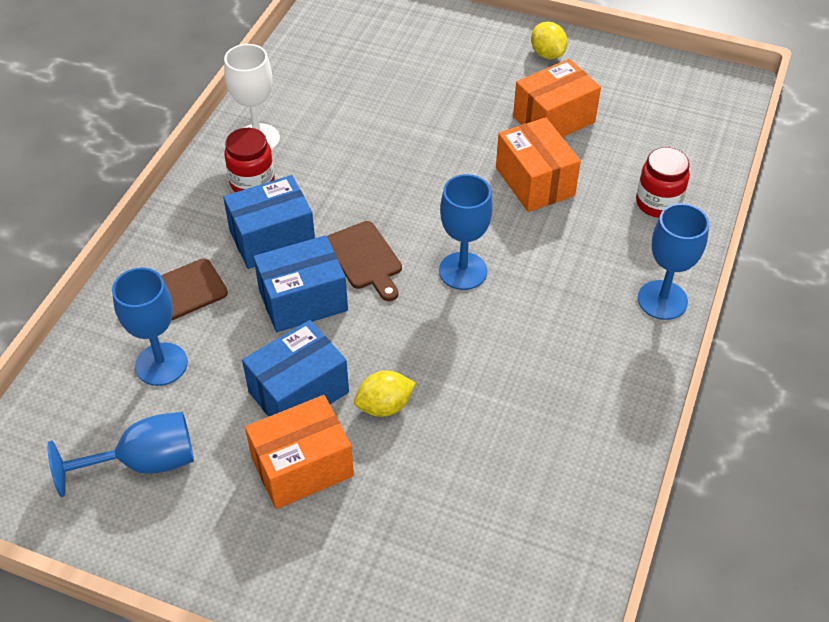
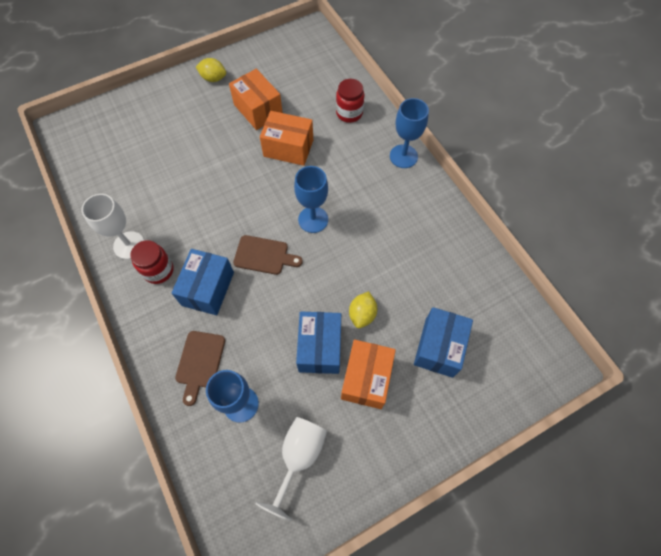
camera: 50 degrees left, 15 degrees up
blue goblet [47,412,194,497] -> white goblet [255,417,327,521]
blue box [253,235,348,332] -> blue box moved to [414,307,473,378]
orange box [513,59,601,137] -> orange box turned 45 degrees counterclockwise [229,69,283,130]

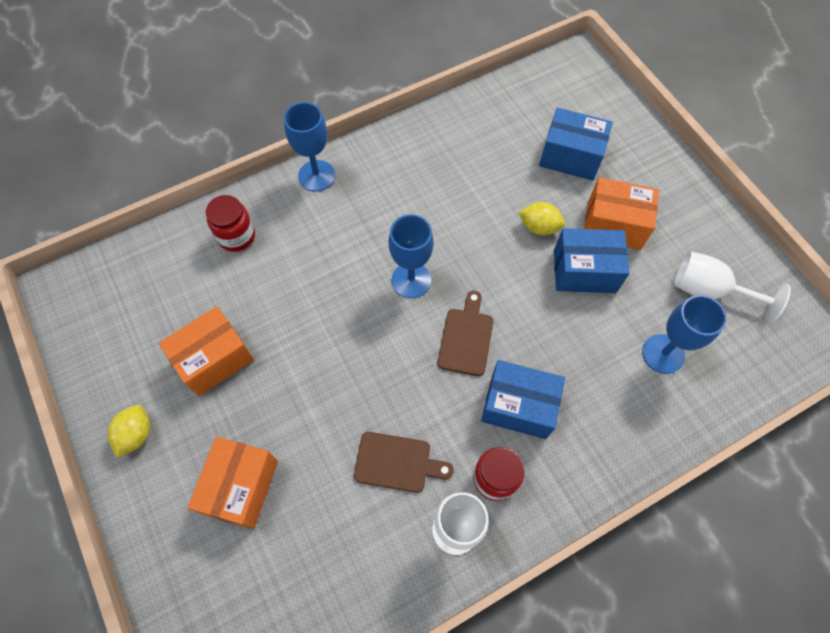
camera: 90 degrees left, 0 degrees up
brown cutting board [175,331,225,406] -> brown cutting board moved to [354,432,454,493]
orange box [260,111,313,166] -> orange box moved to [188,437,278,529]

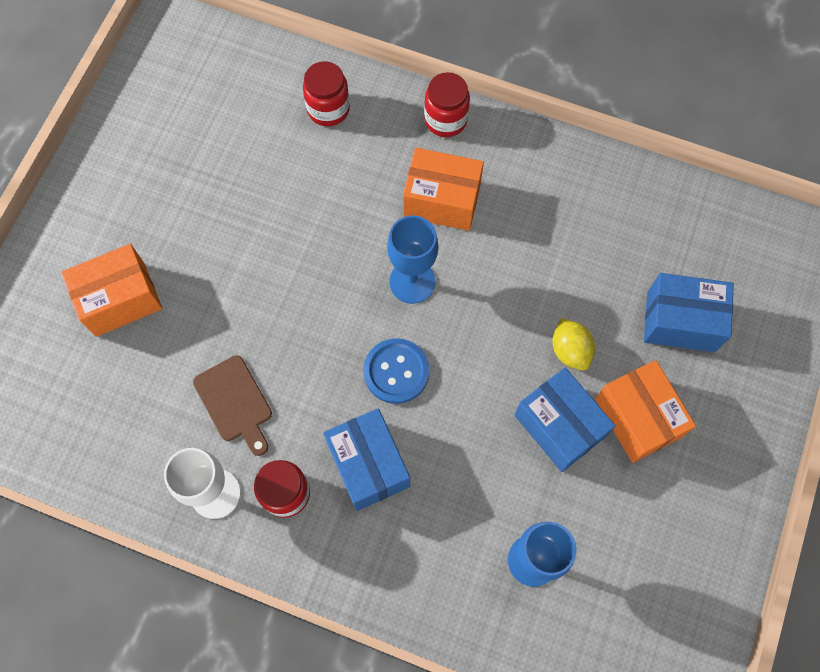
camera: 50 degrees right, 5 degrees up
yellow lemon [107,405,150,458] -> none
orange box [159,306,254,396] -> orange box moved to [403,148,484,231]
blue goblet [284,102,335,191] -> red jar [424,72,470,137]
brown cutting board [438,291,493,376] -> blue button [363,338,429,404]
blue box [539,108,613,181] -> blue box turned 60 degrees counterclockwise [644,273,734,352]
white goblet [674,251,791,323] -> none

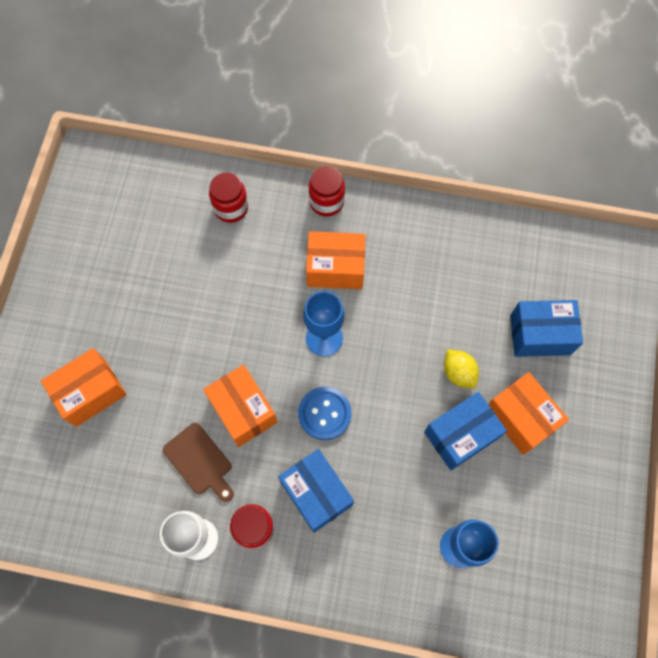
camera: 10 degrees left, 0 degrees up
blue box [514,368,616,472] -> blue box turned 75 degrees counterclockwise [424,392,507,470]
none -> orange box [203,365,278,447]

